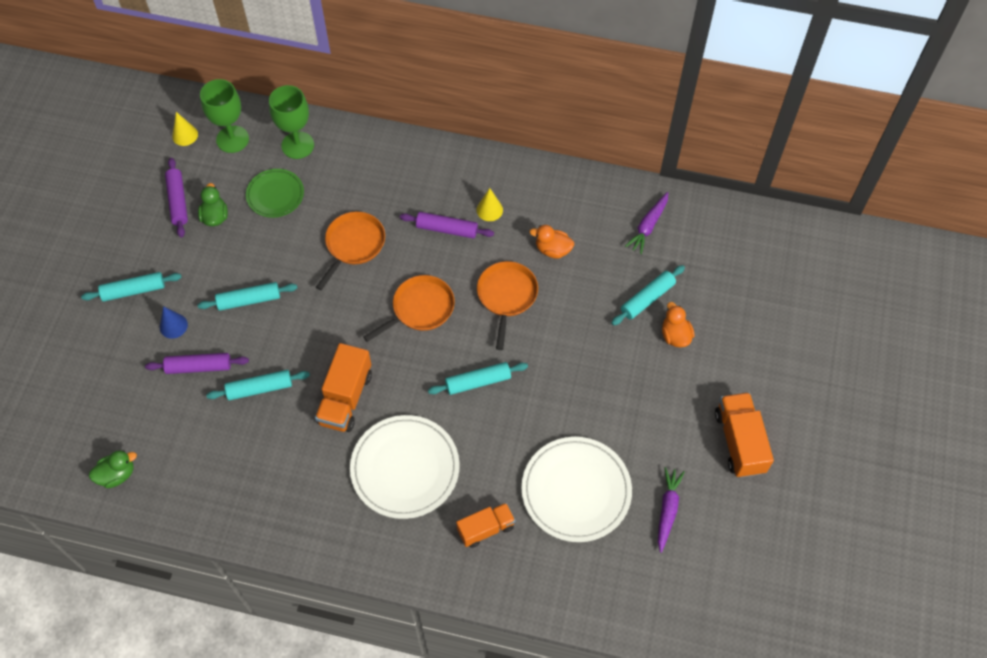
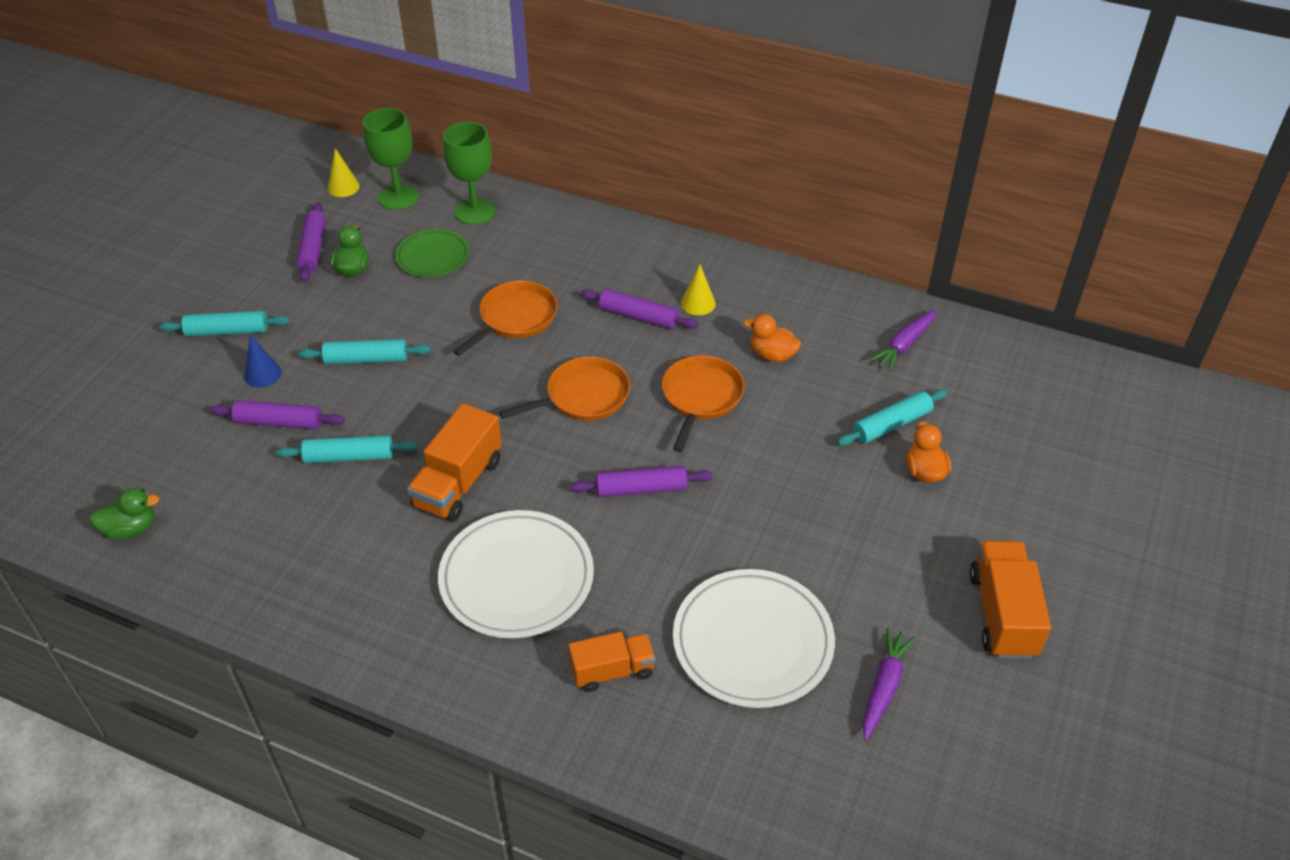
camera: 10 degrees right, 15 degrees down
turquoise rolling pin [428,362,528,395] -> purple rolling pin [570,466,713,497]

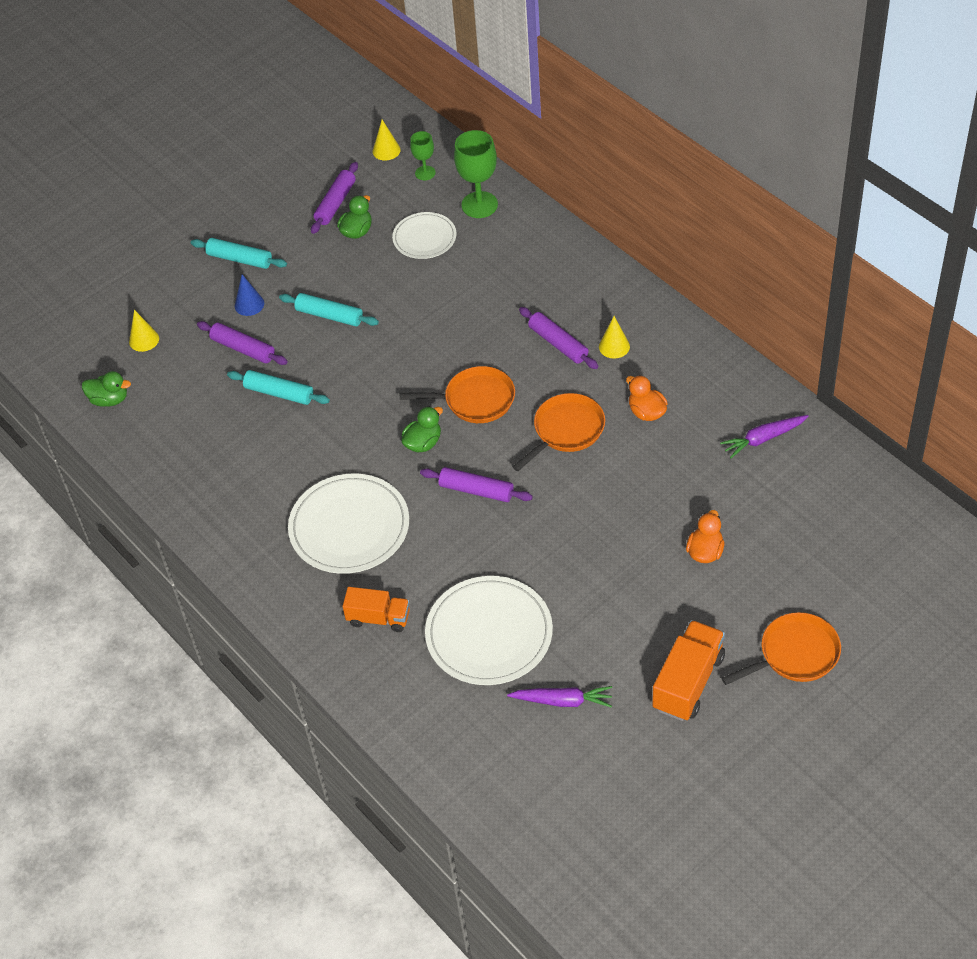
camera: 30 degrees right, 5 degrees up
green goblet [363,108,419,210] -> green goblet [410,131,436,180], size x0.57
green plate [395,229,469,277] -> white plate [392,212,457,259]
orange truck [407,403,502,522] -> none
orange pan [453,281,558,356] -> orange pan moved to [721,612,841,685]
turquoise rolling pin [837,389,948,446] -> none
purple carrot [863,627,916,740] -> purple carrot turned 45 degrees clockwise [507,686,612,708]
none -> yellow cone [129,310,159,352]
none -> green duck [401,406,443,452]

